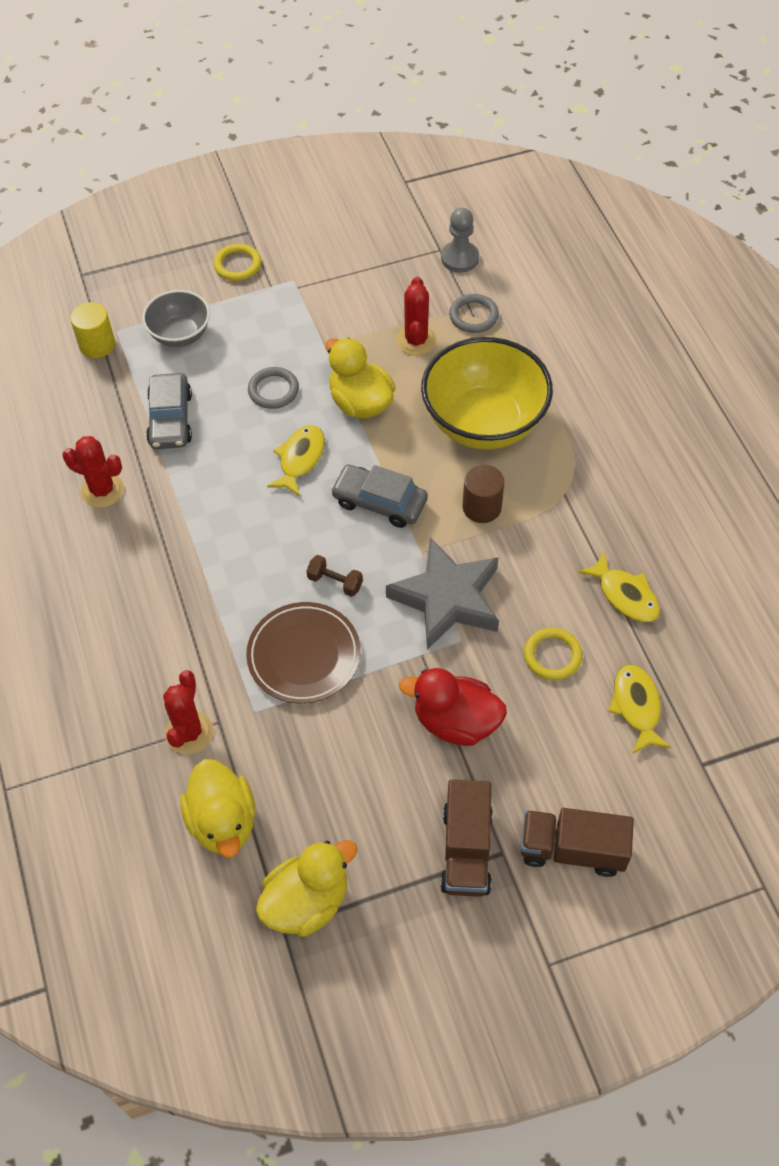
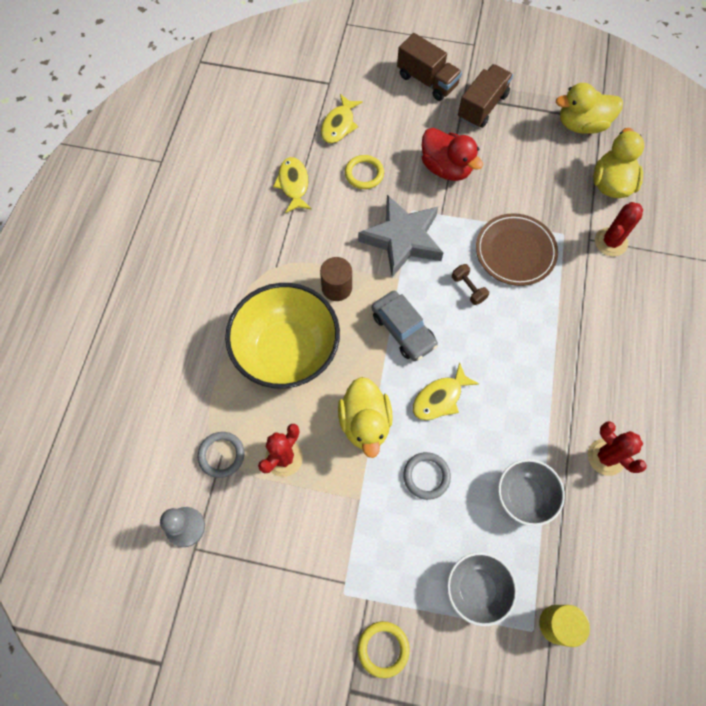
camera: 150 degrees left, 10 degrees up
grey car [146,373,192,449] -> grey bowl [498,459,565,526]

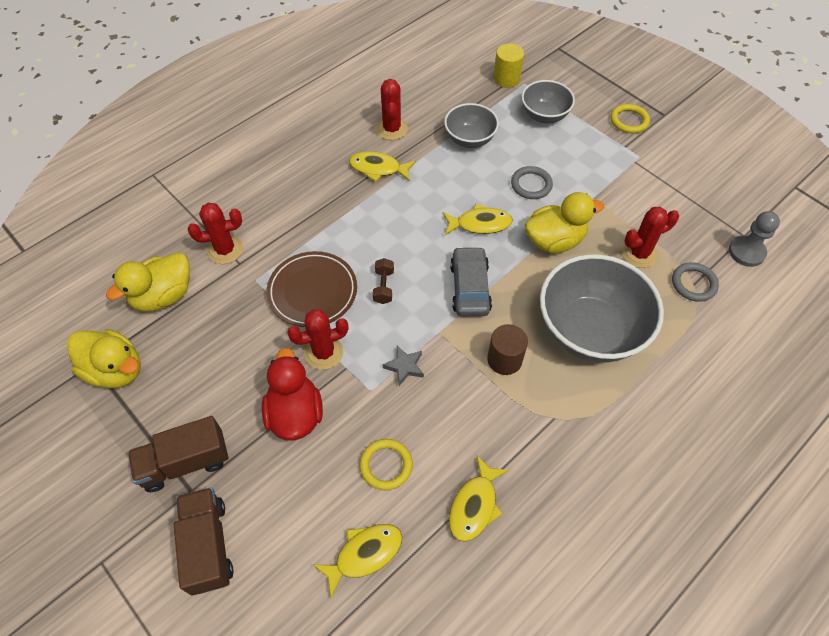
camera: 145 degrees left, 10 degrees down
yellow bowl [225,283,340,389] -> grey bowl [540,254,664,362]
yellow duck [338,377,393,458] -> yellow duck turned 45 degrees clockwise [525,192,604,253]
grey star [358,195,443,277] -> grey star [383,346,424,386], size x0.42
none -> red cactus [287,309,348,370]
none -> yellow fish [349,151,416,182]

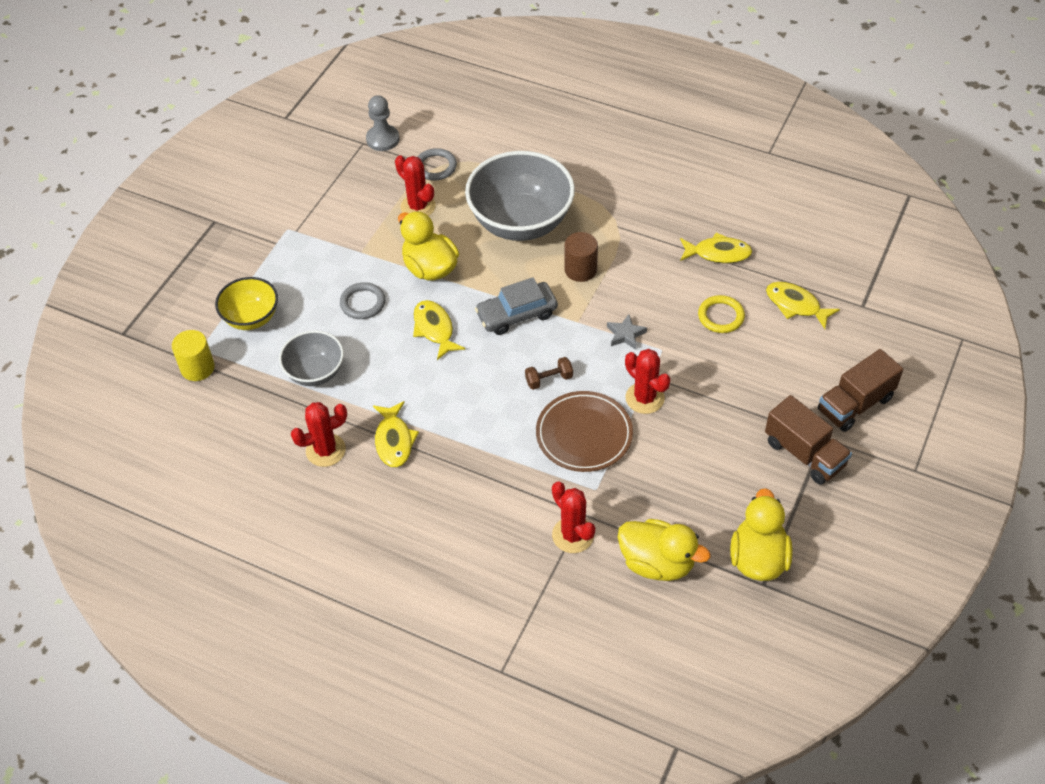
camera: 110 degrees left, 5 degrees down
red duck [262,348,323,441] -> none
grey bowl [522,80,575,123] -> yellow bowl [215,277,278,330]
yellow ring [611,104,650,133] -> none

